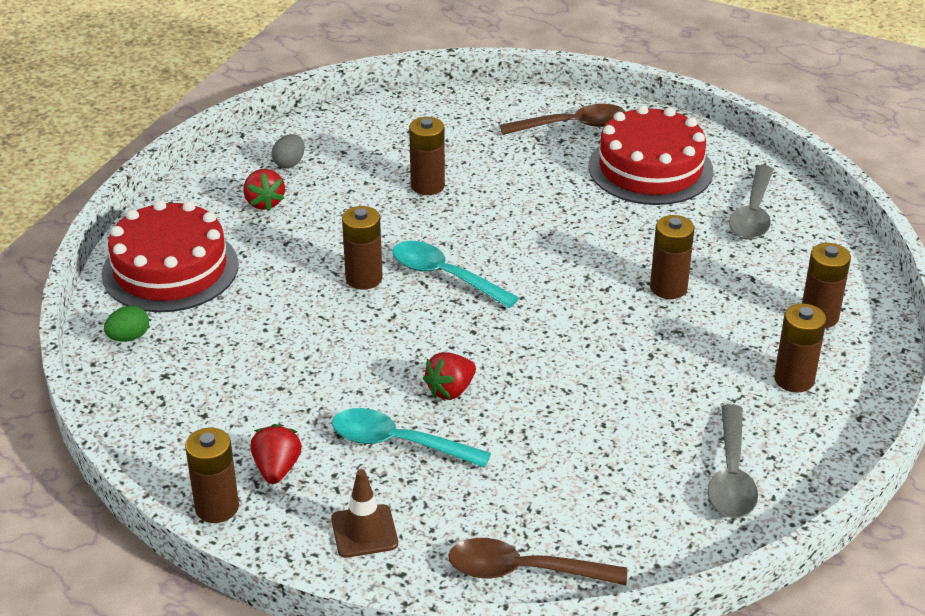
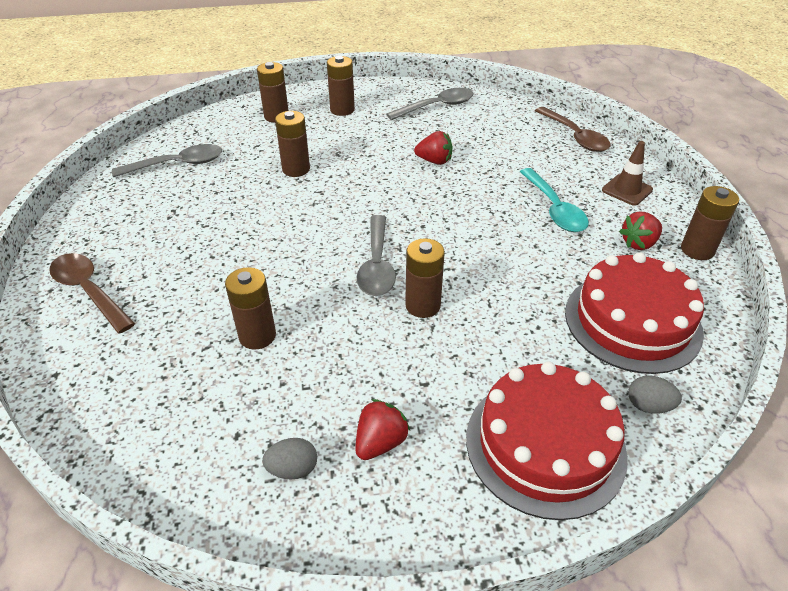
camera: 125 degrees left, 5 degrees up
green egg [104,305,149,342] -> grey egg [628,376,682,414]
turquoise spoon [392,241,519,308] -> grey spoon [357,215,396,296]
red strawberry [423,352,476,400] -> red strawberry moved to [414,131,452,165]
red cake [589,105,713,205] -> red cake moved to [565,252,704,374]

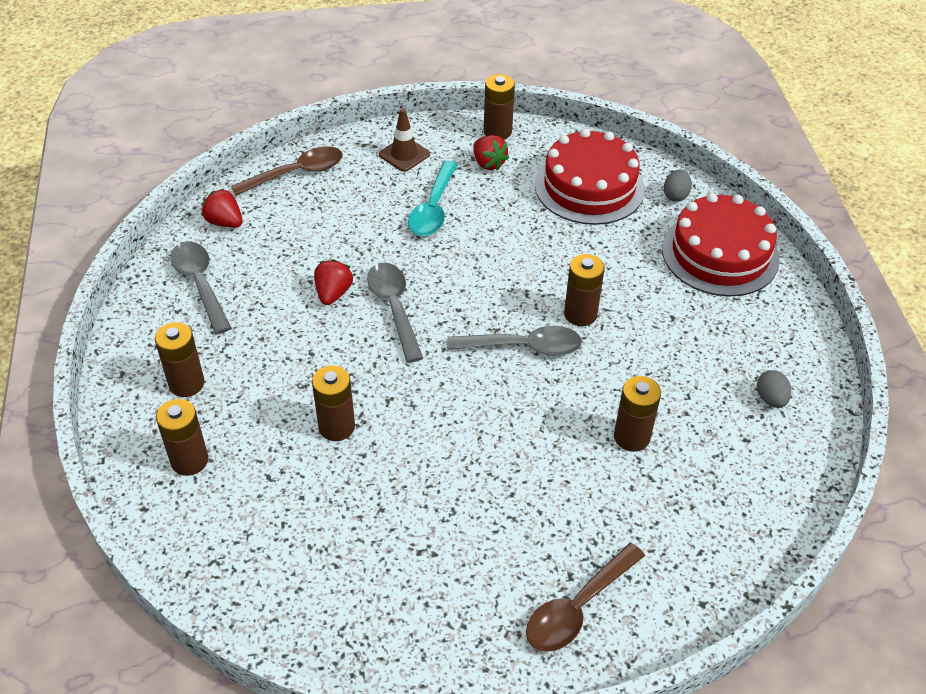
camera: 90 degrees left, 5 degrees up
grey spoon [112,144,222,177] -> grey spoon moved to [367,263,423,363]
red strawberry [356,399,410,460] -> red strawberry moved to [201,188,243,228]
turquoise spoon [520,168,589,232] -> turquoise spoon turned 120 degrees clockwise [408,161,458,236]

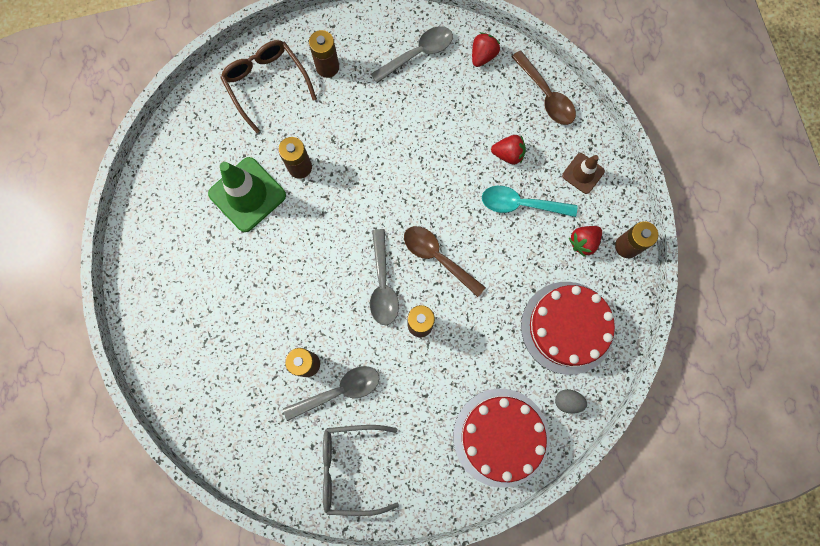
camera: 85 degrees right, 30 degrees up
brown battery [156,399,208,476] -> brown glasses [220,40,317,133]
red strawberry [314,259,353,305] -> red strawberry moved to [491,135,526,164]
grey spoon [367,263,423,363] -> grey spoon moved to [283,366,380,421]
brown spoon [526,543,645,652] -> brown spoon moved to [404,226,486,297]
grey egg [757,370,791,408] -> grey glasses [323,425,399,516]
none -> green traffic cone [208,157,286,232]

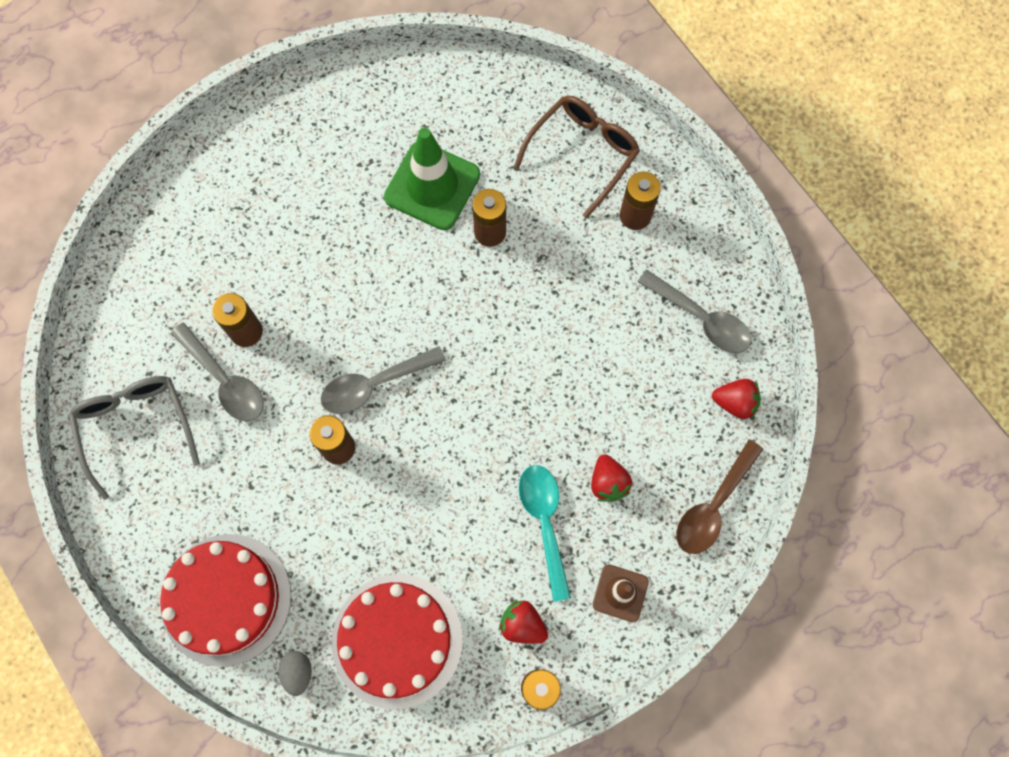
camera: 70 degrees right, 5 degrees down
brown spoon [404,226,486,297] -> none

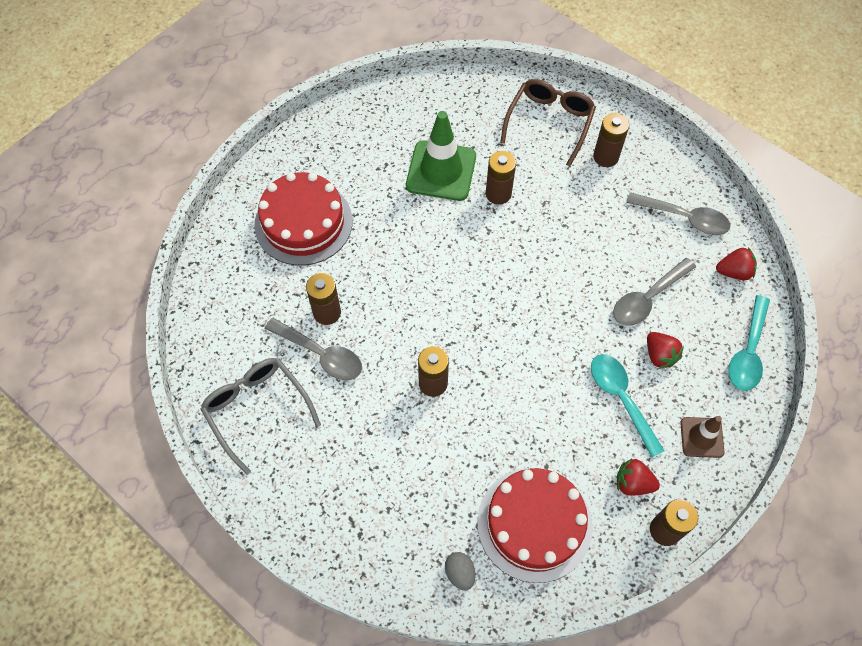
camera: 15 degrees left, 10 degrees down
red cake [160,534,291,667] -> red cake moved to [254,172,353,266]
grey spoon [321,346,446,414] -> grey spoon moved to [613,258,696,326]
brown spoon [676,439,764,554] -> turquoise spoon [728,295,770,391]

